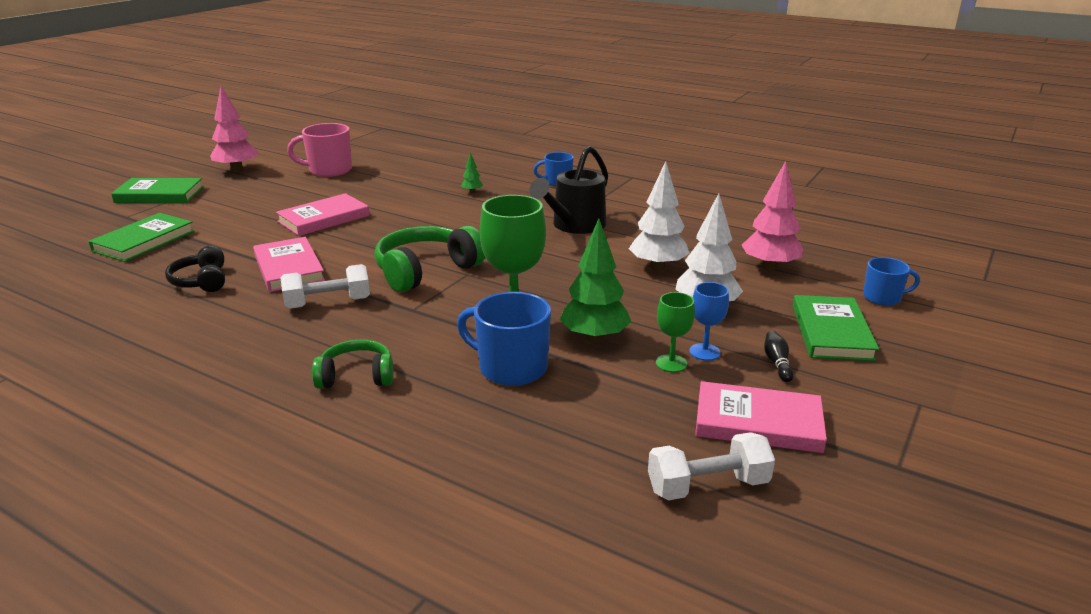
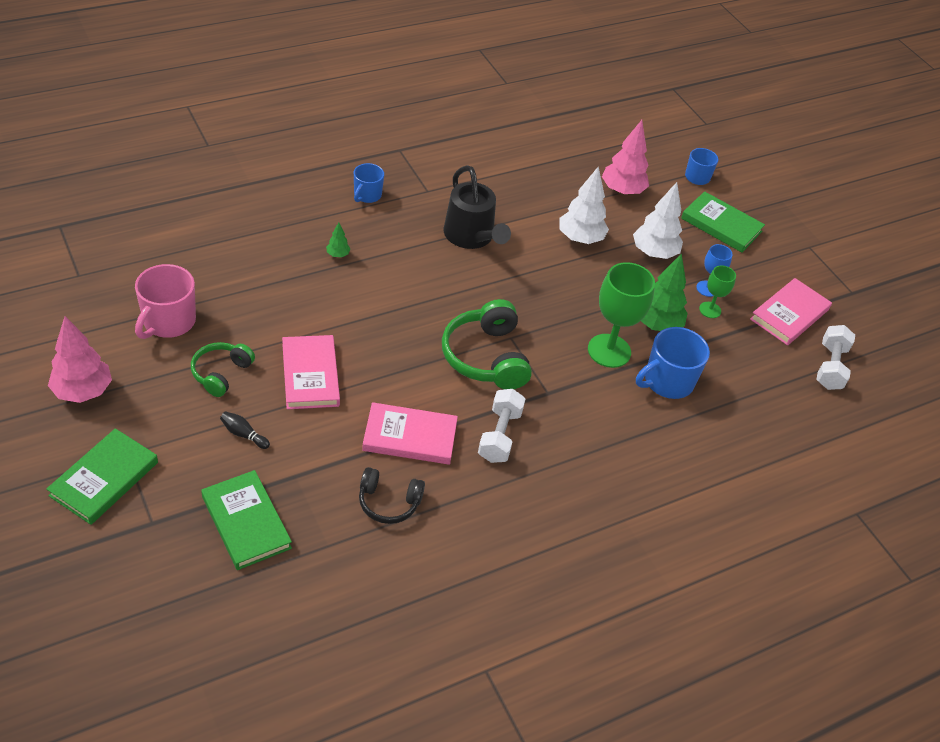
camera: 65 degrees left, 20 degrees up
green headphones [312,339,393,389] -> green headphones moved to [191,342,255,397]
black bowling pin [764,331,794,382] -> black bowling pin moved to [220,411,270,449]

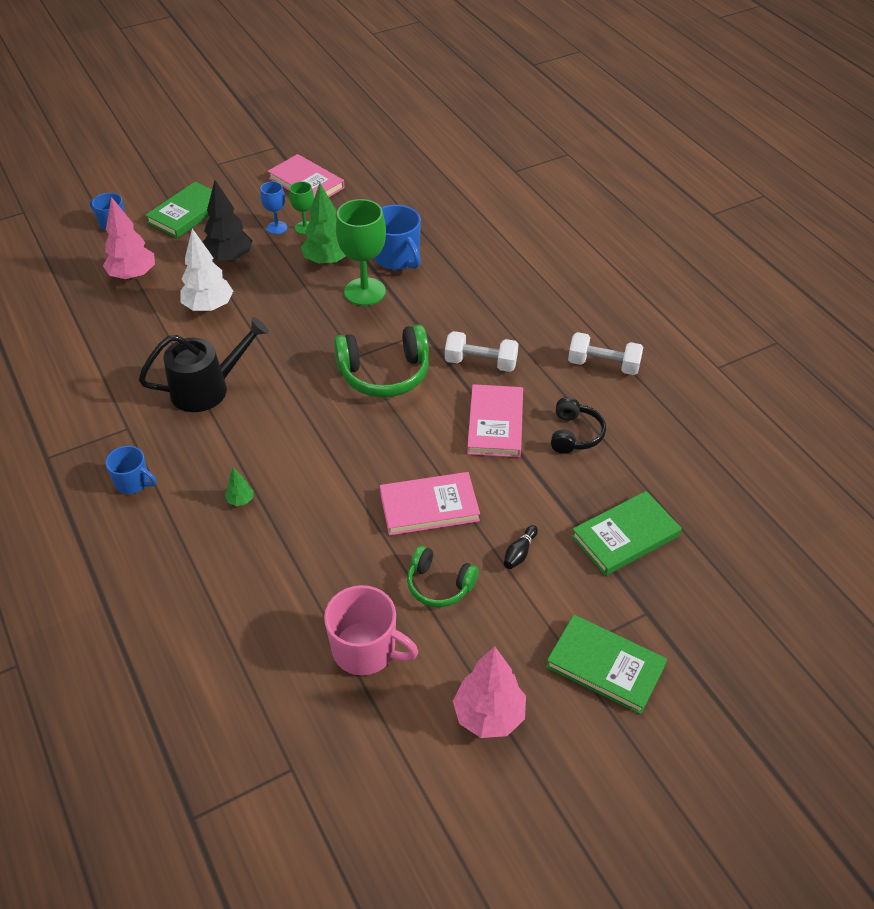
camera: 85 degrees left, 0 degrees up
white tree [633,182,683,259] -> black tree [203,180,253,262]
white dumbbell [816,325,855,390] -> white dumbbell moved to [568,332,643,375]

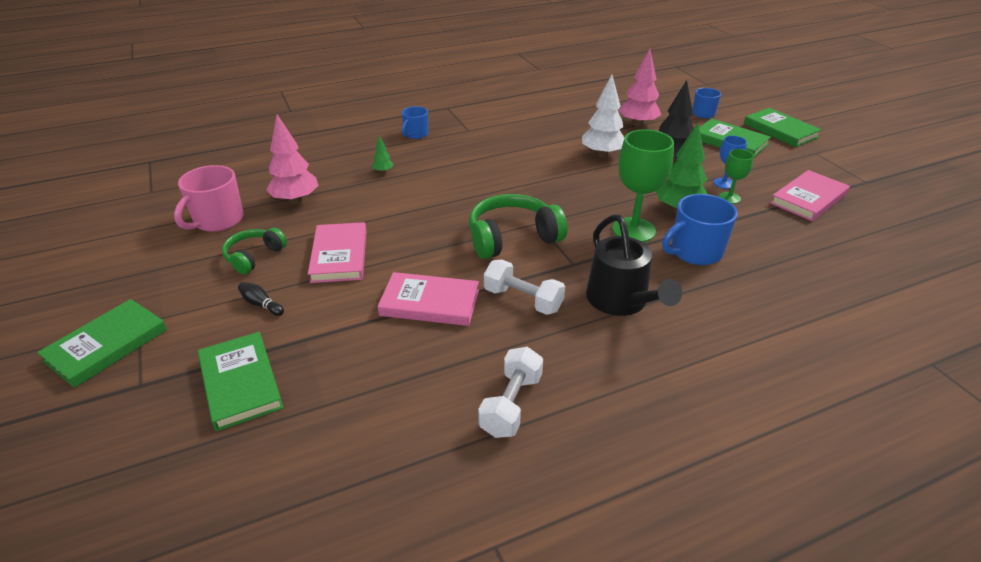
camera: 95 degrees right, 10 degrees down
black watering can [139,317,269,412] -> black watering can moved to [586,215,682,316]
green headphones [334,325,429,397] -> green headphones turned 75 degrees clockwise [469,194,567,259]
white dumbbell [445,331,519,372] -> white dumbbell turned 75 degrees counterclockwise [484,260,565,315]
pink tree [453,646,526,738] -> pink tree moved to [266,115,318,204]
black headphones [551,397,606,454] -> none
none -> green book [744,108,822,147]

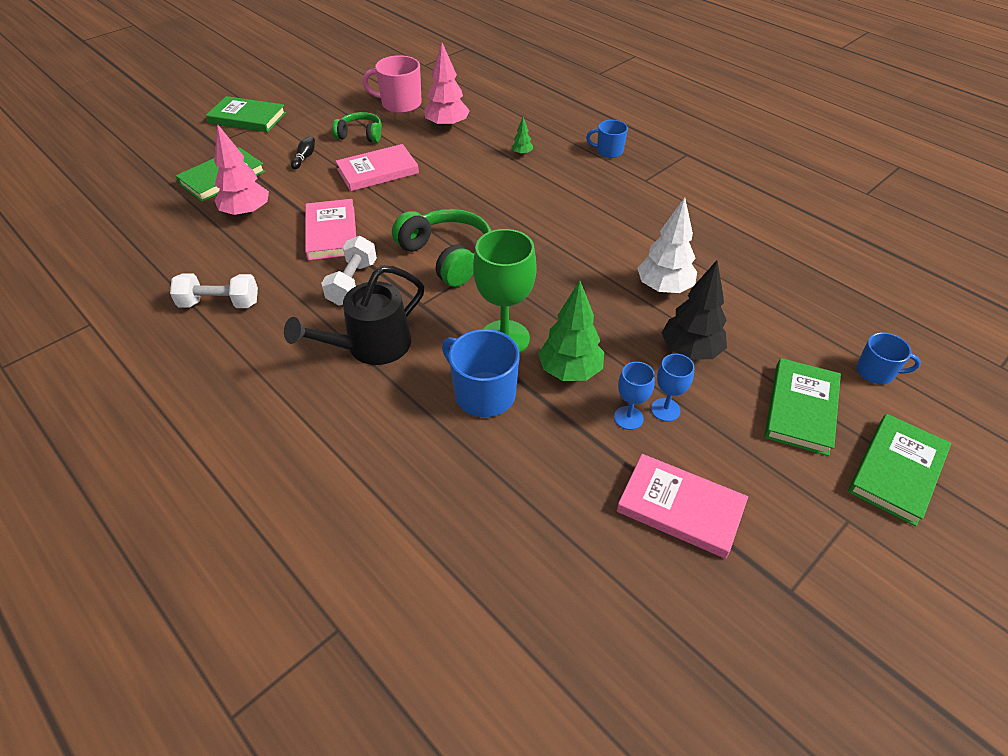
camera: 70 degrees right, 10 degrees up
pink tree [619,48,661,127] -> pink tree moved to [214,124,269,218]
green goblet [719,149,754,204] -> blue goblet [614,362,655,430]

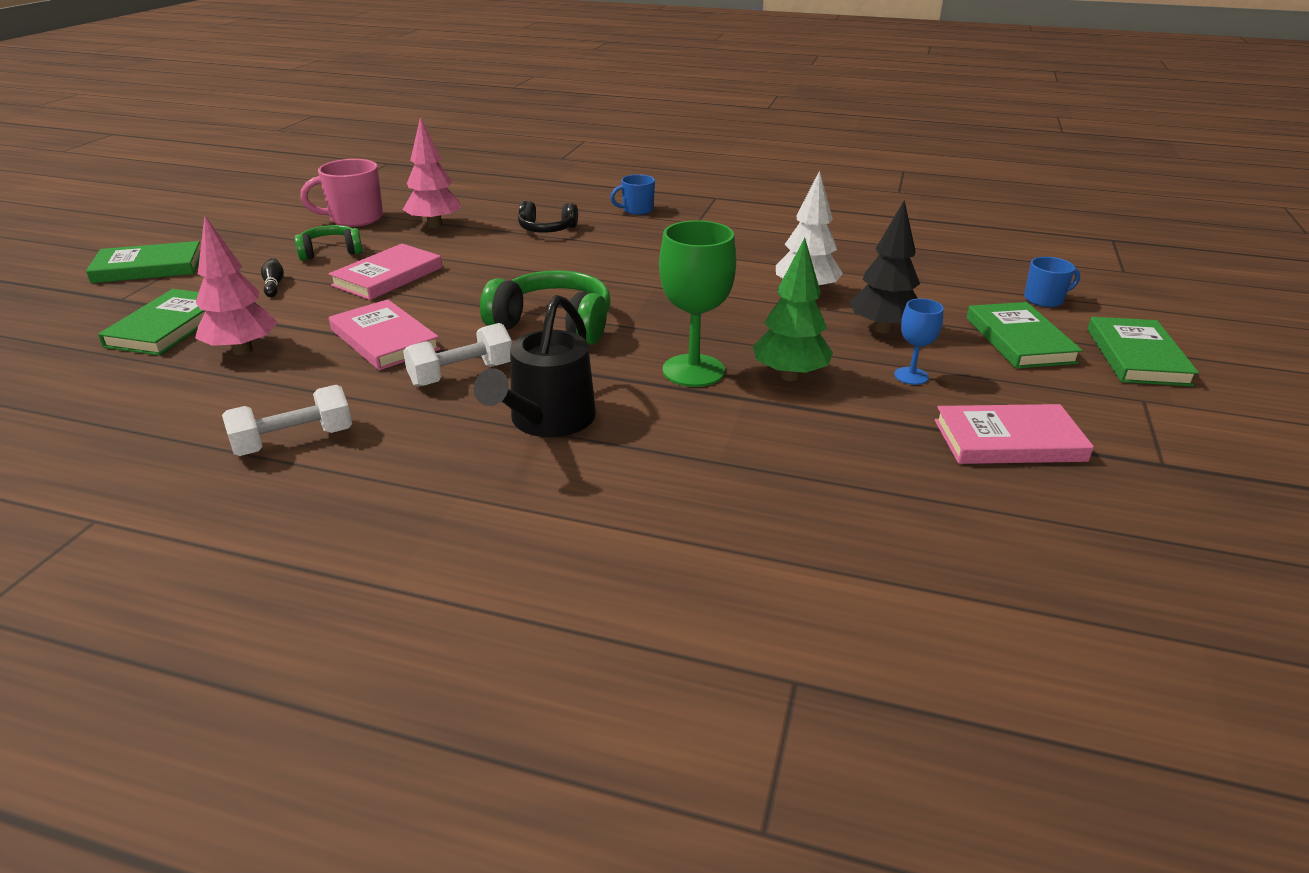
camera: 30 degrees left, 15 degrees down
white dumbbell [321,236,377,306] -> white dumbbell turned 75 degrees clockwise [403,323,512,387]
blue mug [442,329,520,417] -> none
green tree [512,117,533,156] -> black headphones [518,201,578,233]
blue goblet [614,362,655,430] -> none

